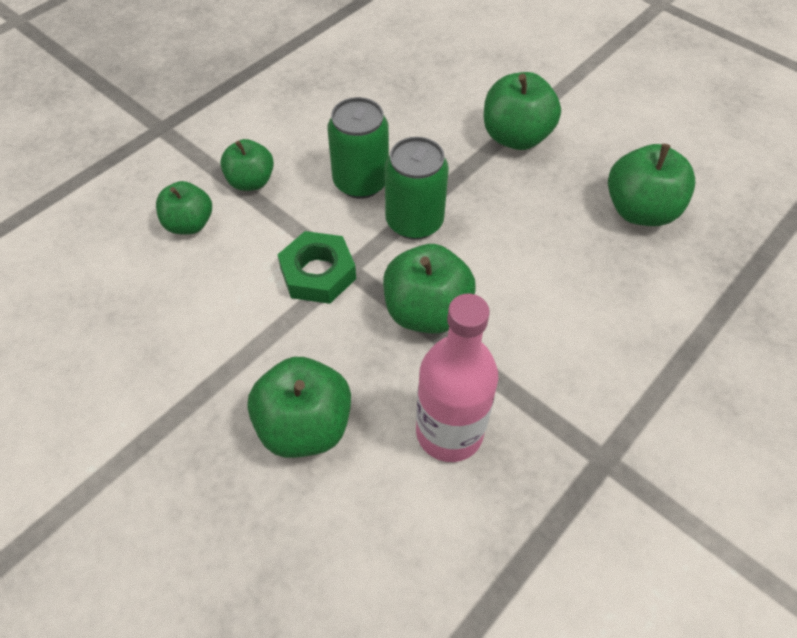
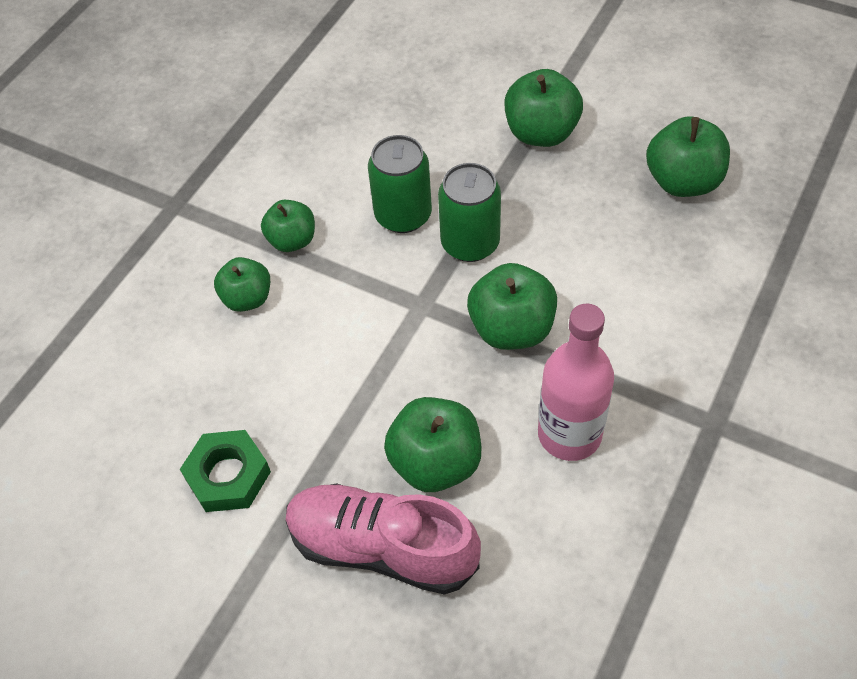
camera: 10 degrees left, 0 degrees up
green nut [277,231,356,304] -> green nut moved to [180,430,271,512]
none -> pink shoe [286,484,481,595]

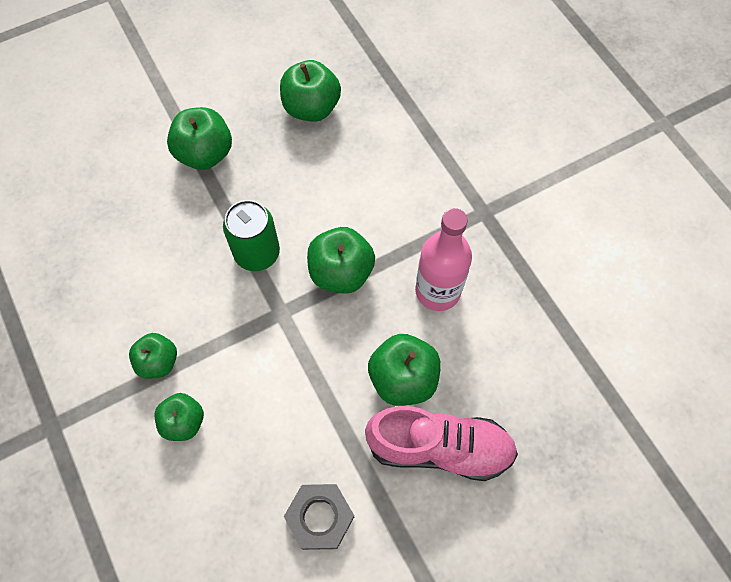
camera: 60 degrees left, 10 degrees up
green nut [180,430,271,512] -> grey nut [284,484,354,550]
pink shoe [286,484,481,595] -> pink shoe turned 135 degrees counterclockwise [365,406,518,481]
green can [368,135,432,233] -> none

